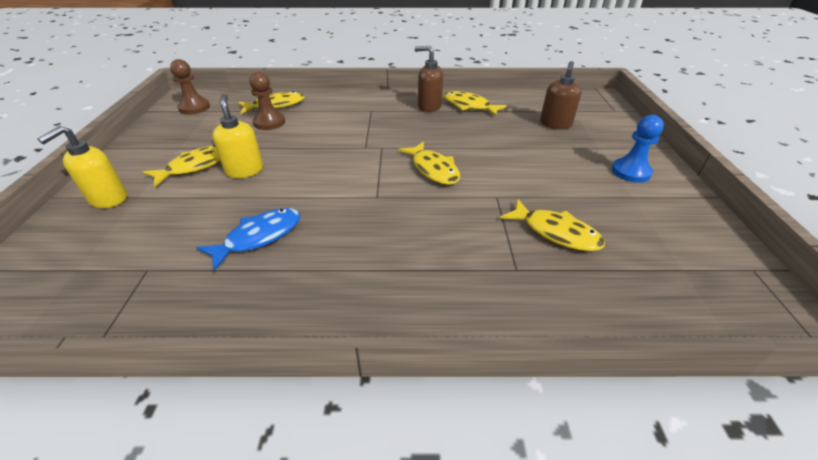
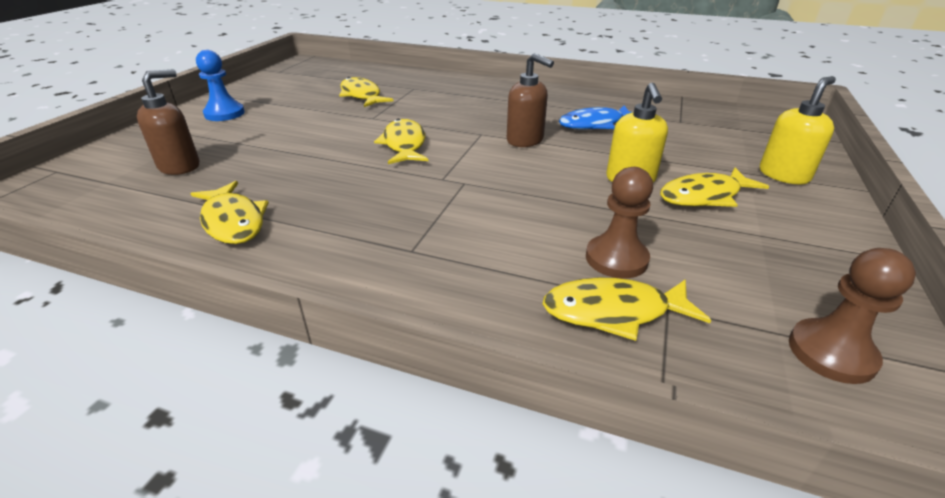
camera: 160 degrees left, 5 degrees down
brown soap dispenser [415,46,443,112] -> brown soap dispenser moved to [507,53,554,147]

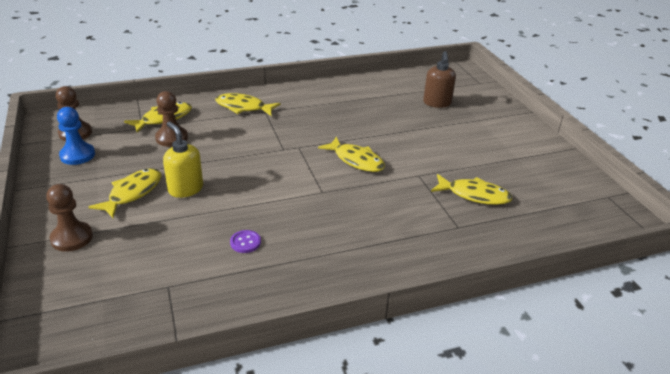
camera: 140 degrees right, 0 degrees up
yellow fish [191,181,269,244] -> yellow fish moved to [215,93,281,116]
blue pawn [196,50,245,121] -> blue pawn moved to [57,107,95,165]
brown soap dispenser [507,53,554,147] -> none
blue fish [559,105,633,130] -> purple button [230,230,261,253]
yellow soap dispenser [760,76,836,184] -> brown pawn [46,184,93,252]

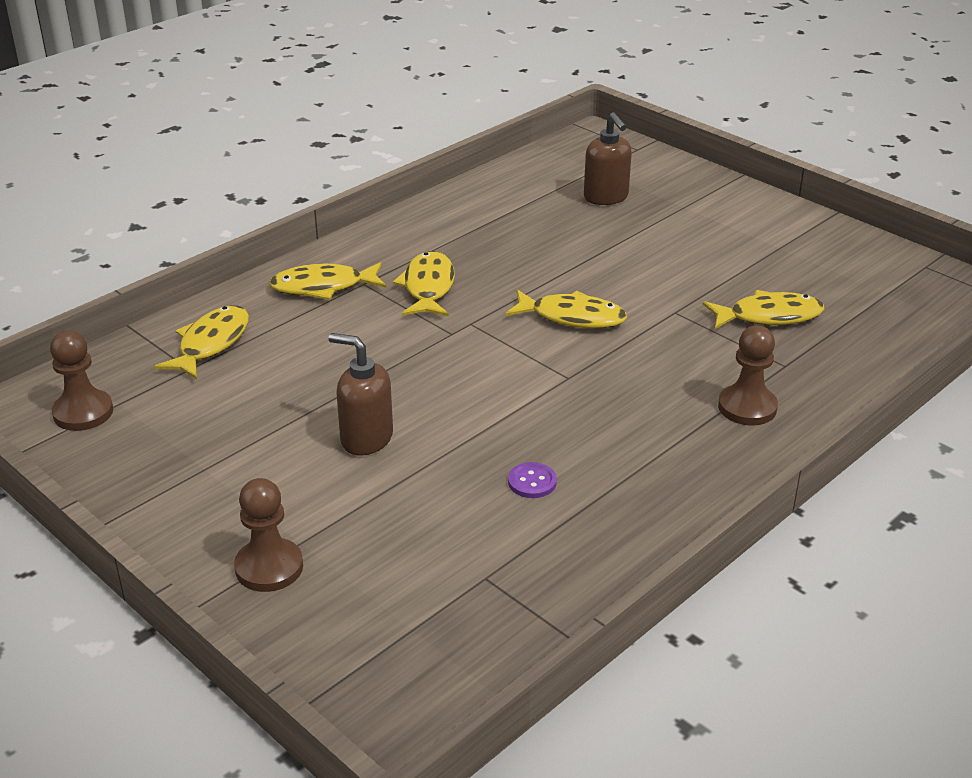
camera: 25 degrees left, 0 degrees up
blue pawn [57,107,95,165] -> none
yellow fish [89,168,162,218] -> yellow fish moved to [393,251,455,316]
brown pawn [155,91,188,147] -> brown pawn moved to [718,325,778,425]
yellow soap dispenser [163,121,203,198] -> brown soap dispenser [328,333,393,456]

